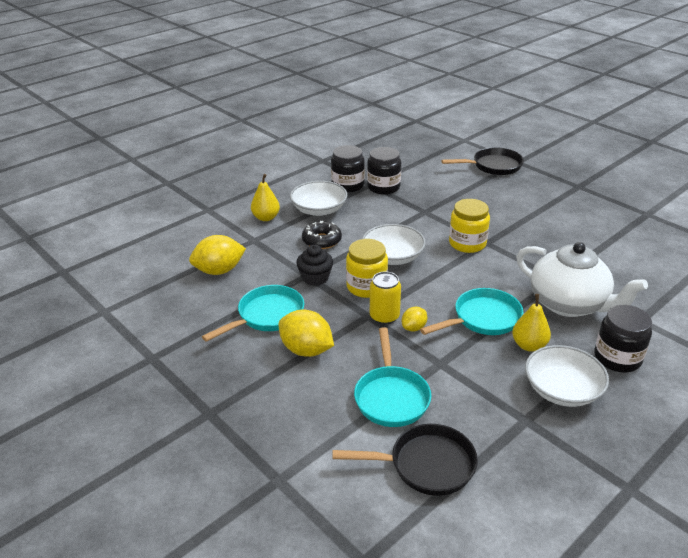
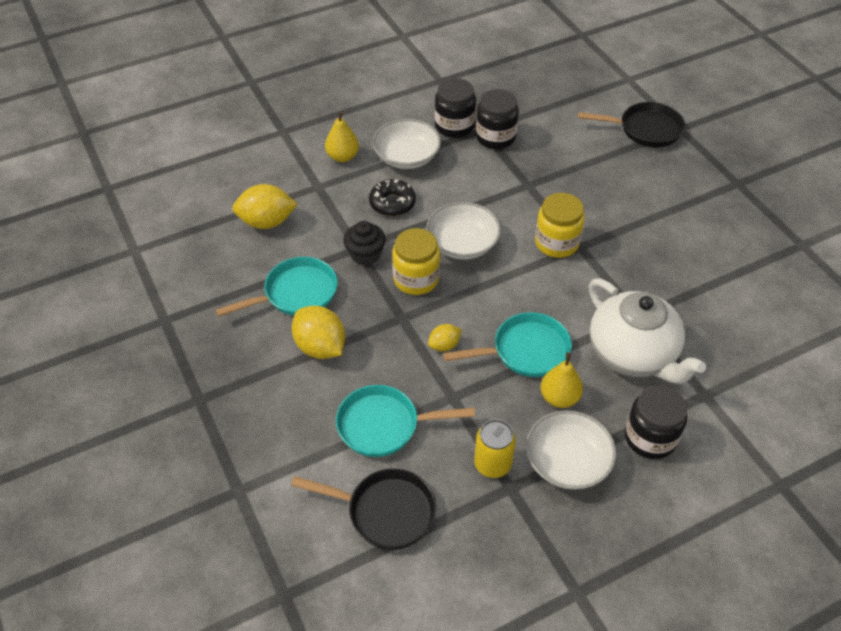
camera: 15 degrees right, 15 degrees up
turquoise pan [354,327,431,427] -> turquoise pan turned 75 degrees clockwise [336,385,475,457]
yellow can [370,271,401,325] -> yellow can moved to [474,419,516,478]

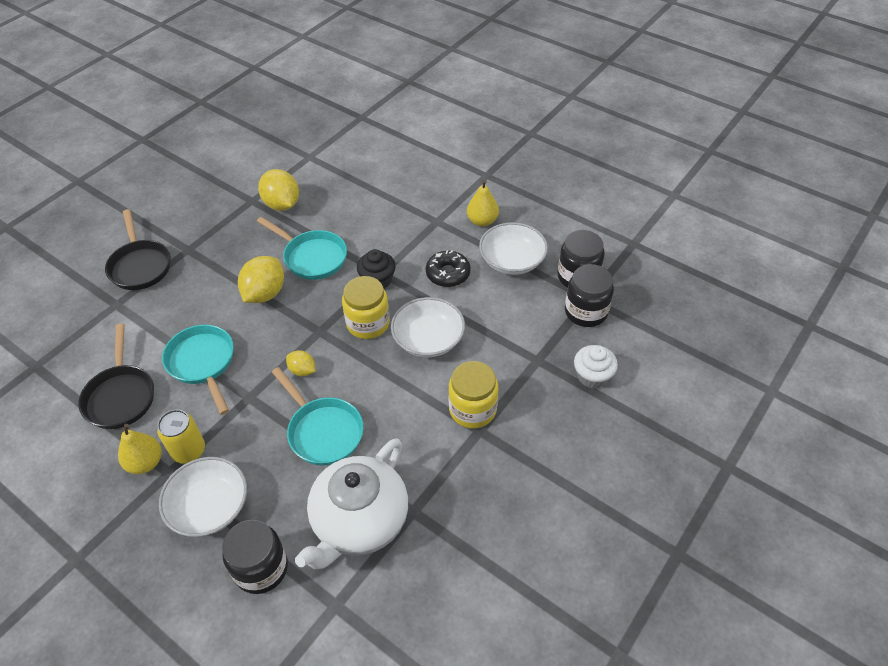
camera: 65 degrees right, 0 degrees up
yellow lemon [232,184,298,229] -> yellow lemon moved to [258,169,299,211]
yellow pear [541,352,583,408] -> yellow pear moved to [118,424,162,474]
black pan [578,102,685,147] -> black pan moved to [105,209,171,290]
none -> white cupcake [574,345,618,389]

